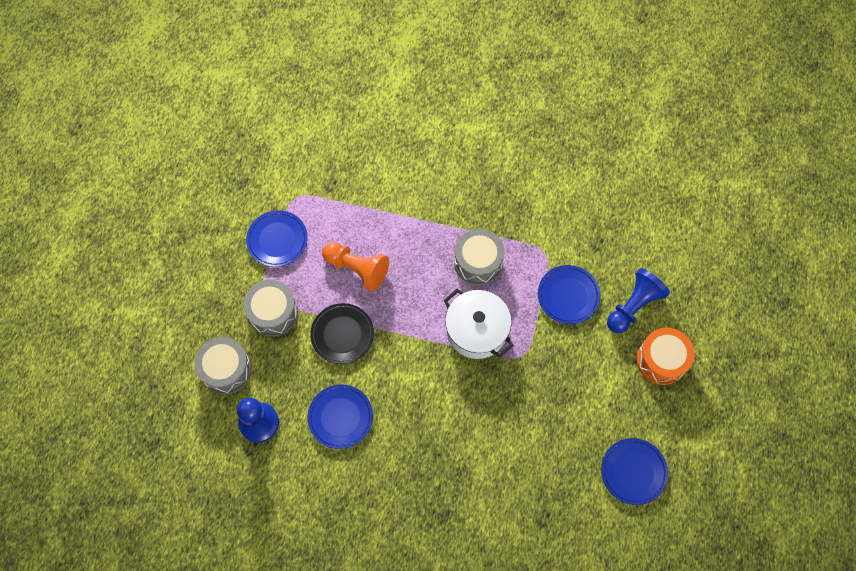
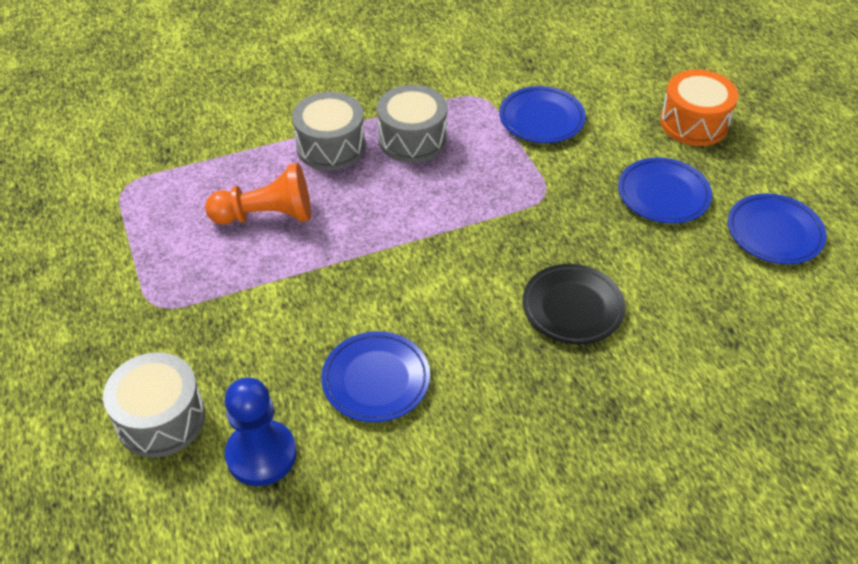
camera: 35 degrees left, 20 degrees down
grey drum [243,280,298,337] -> grey drum moved to [292,92,366,171]
blue plate [246,210,308,267] -> blue plate moved to [618,158,712,224]
black plate [310,303,374,364] -> black plate moved to [522,264,625,344]
white pot [443,289,514,359] -> none
blue pawn [607,268,670,333] -> none

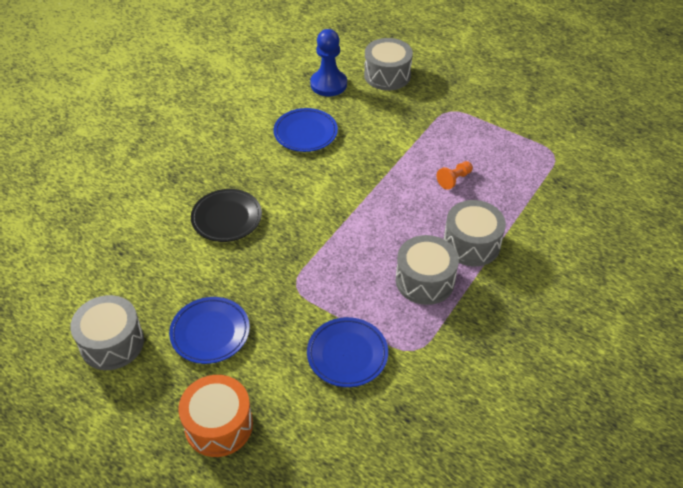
camera: 145 degrees right, 0 degrees up
orange pawn [205,163,311,225] -> orange pawn [437,161,473,190], size x0.54
blue plate [728,193,827,264] -> grey drum [70,295,144,370]

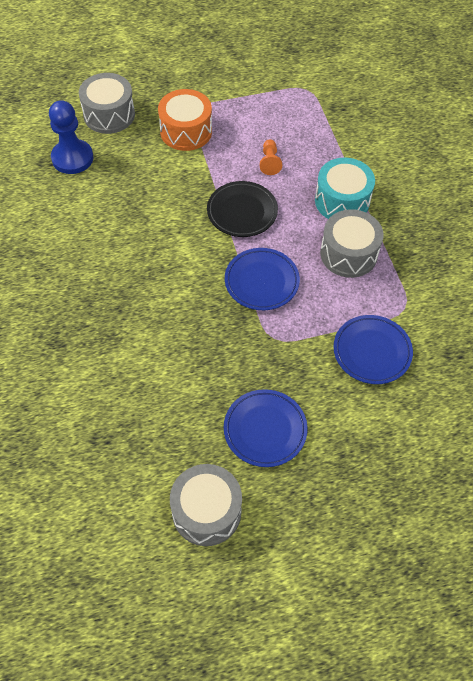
camera: 50 degrees left, 10 degrees up
orange drum [178,375,253,457] -> orange drum moved to [158,89,212,151]
black plate [191,189,262,242] -> black plate moved to [207,181,278,237]
blue plate [273,108,338,152] -> blue plate moved to [225,248,300,310]
grey drum [444,200,506,266] -> turquoise drum [315,158,375,219]

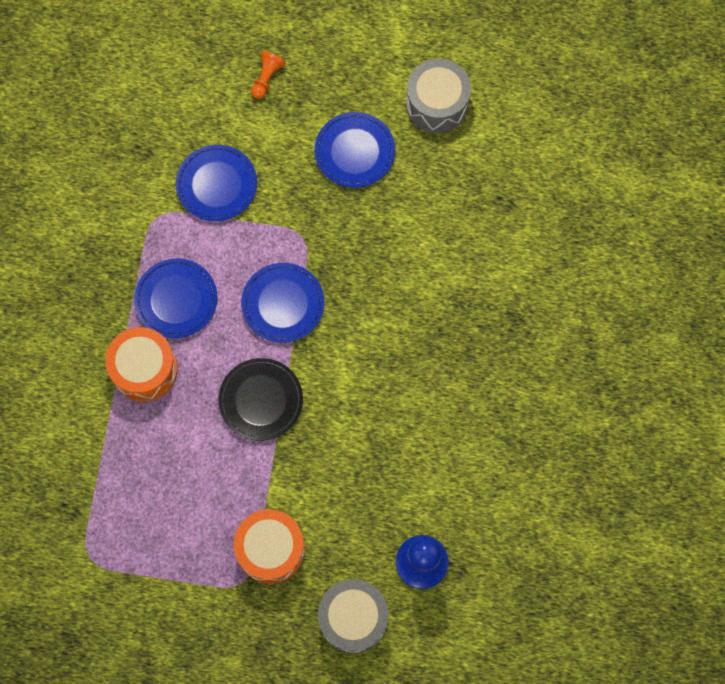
camera: 155 degrees left, 15 degrees up
orange pawn [260,139,282,175] -> orange pawn moved to [251,51,286,99]
turquoise drum [315,158,375,219] -> orange drum [105,327,178,402]
grey drum [320,209,384,278] -> blue plate [134,258,217,338]

